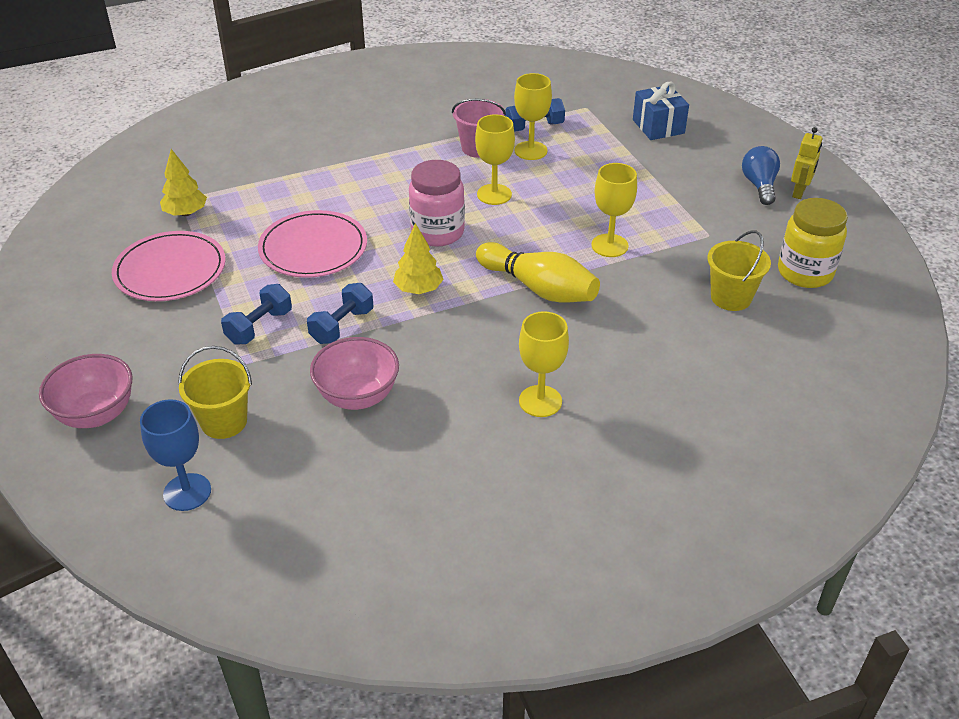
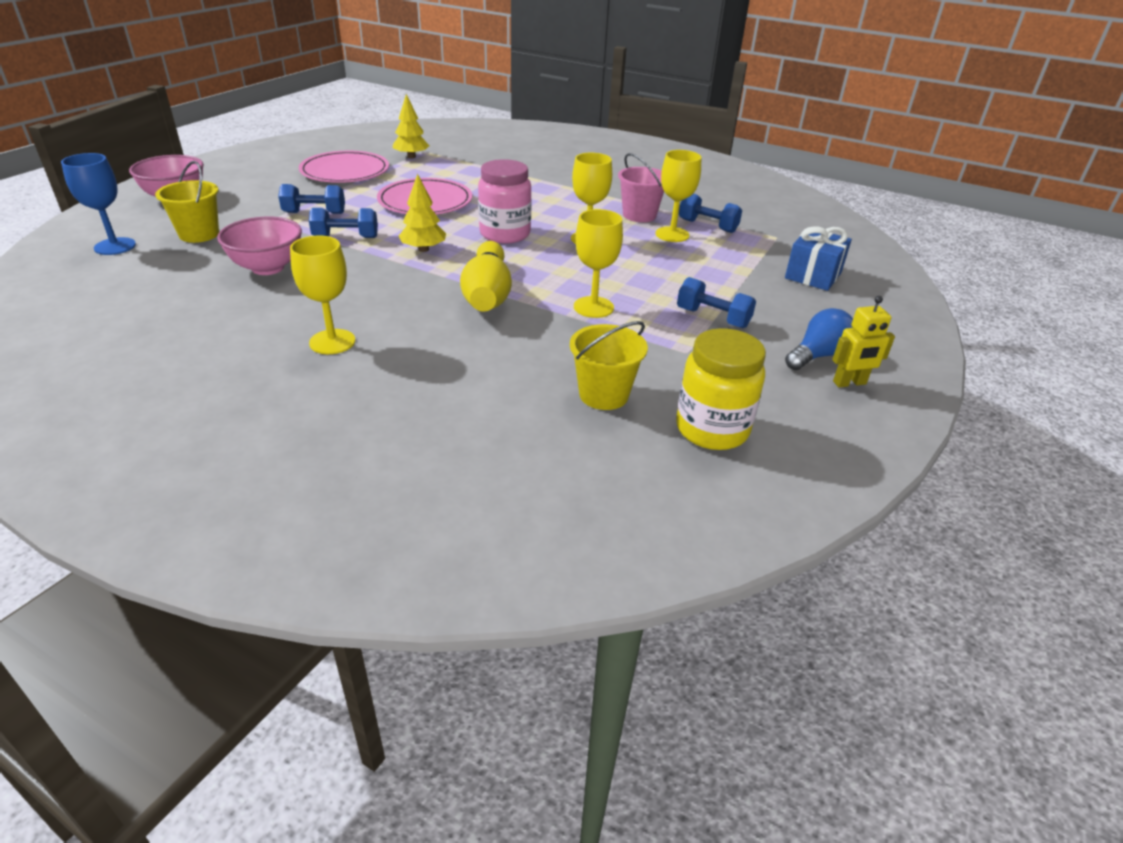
camera: 50 degrees right, 5 degrees down
none -> blue dumbbell [677,277,756,328]

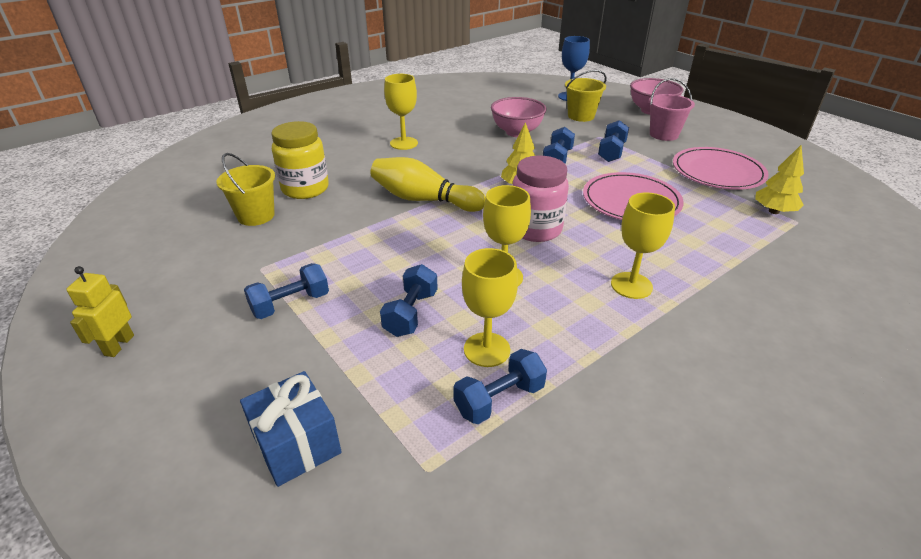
camera: 115 degrees right, 0 degrees up
yellow goblet [574,209,623,318] -> yellow goblet moved to [611,192,675,299]
pink bucket [618,153,664,222] -> pink bucket moved to [649,78,695,141]
yellow jar [676,328,766,450] -> yellow jar moved to [271,121,329,199]
blue light bulb [785,308,853,370] -> none
none -> blue dumbbell [380,264,438,337]

